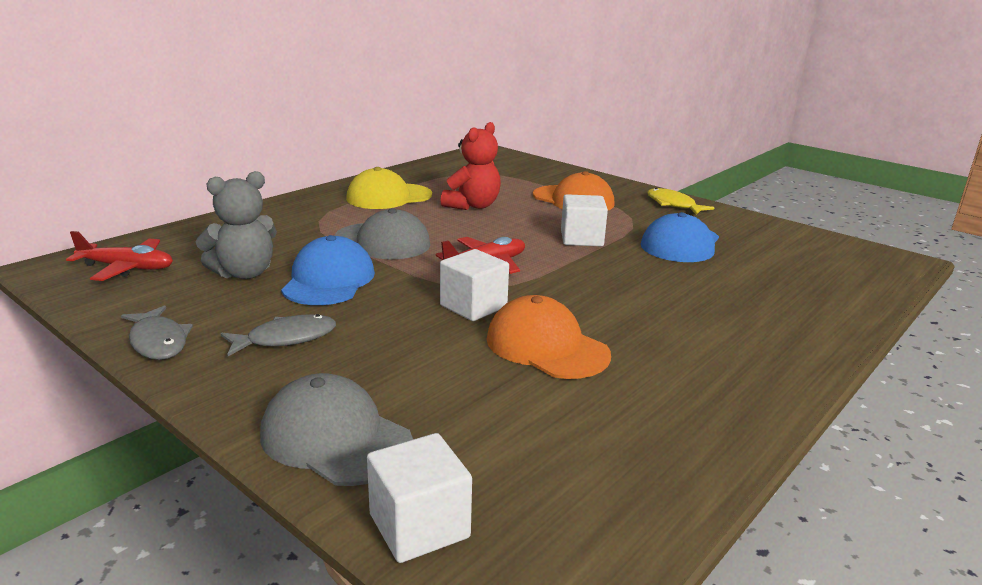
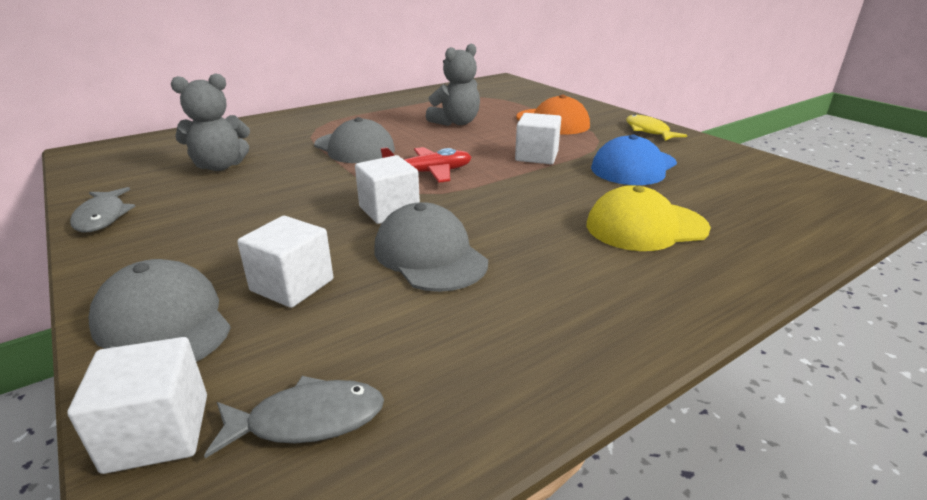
camera: 15 degrees right, 5 degrees up
red plane [66,231,173,281] -> none
grey fish [221,314,336,356] -> grey fish moved to [204,376,384,458]
blue cap [281,235,375,305] -> none
yellow cap [346,167,432,209] -> yellow cap moved to [587,185,711,251]
red teddy bear [440,122,501,210] -> grey teddy bear [426,44,480,126]
orange cap [486,295,611,379] -> grey cap [374,202,488,292]
none -> white cube [237,216,333,308]

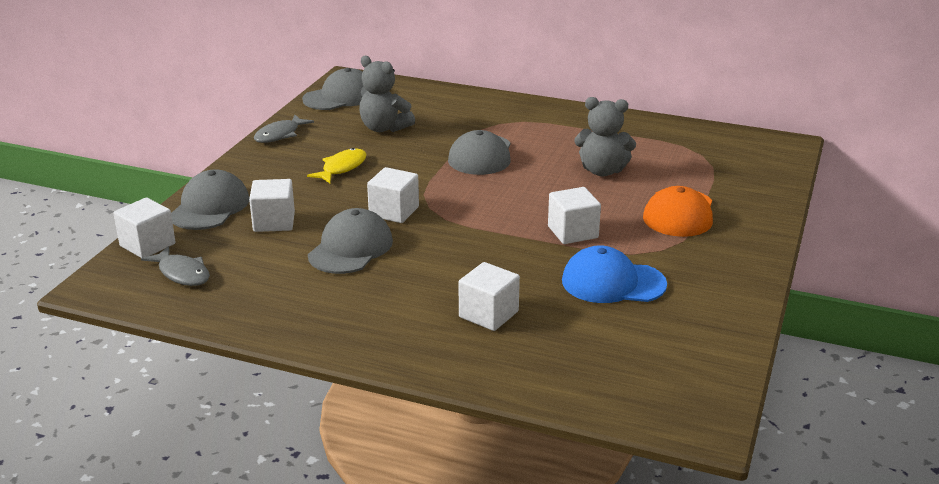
camera: 55 degrees right, 0 degrees up
red plane [380,147,472,183] -> none
yellow cap [587,185,711,251] -> white cube [459,262,520,331]
yellow fish [626,114,687,141] -> yellow fish moved to [307,148,367,183]
none -> grey cap [302,68,364,110]

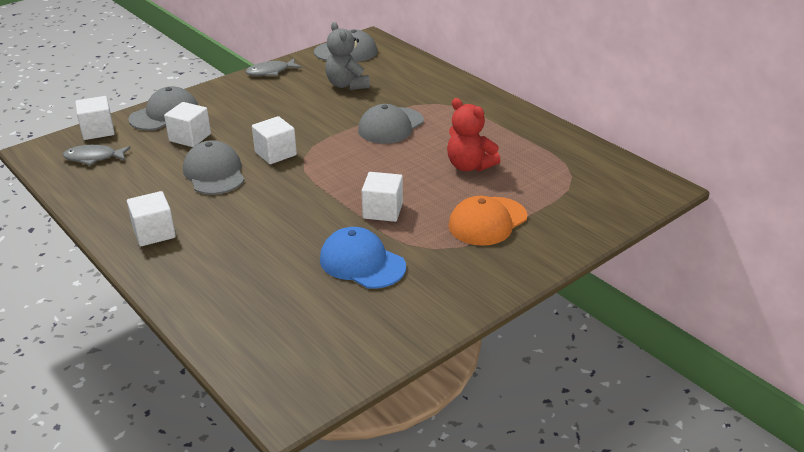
camera: 30 degrees right, 5 degrees up
grey fish [141,246,210,286] -> grey fish turned 105 degrees clockwise [63,145,131,166]
yellow fish [307,148,367,183] -> none
grey cap [308,208,393,274] -> grey cap turned 75 degrees counterclockwise [183,140,244,194]
white cube [459,262,520,331] -> white cube moved to [127,191,176,246]
grey teddy bear [574,97,636,176] -> red teddy bear [447,98,501,172]

